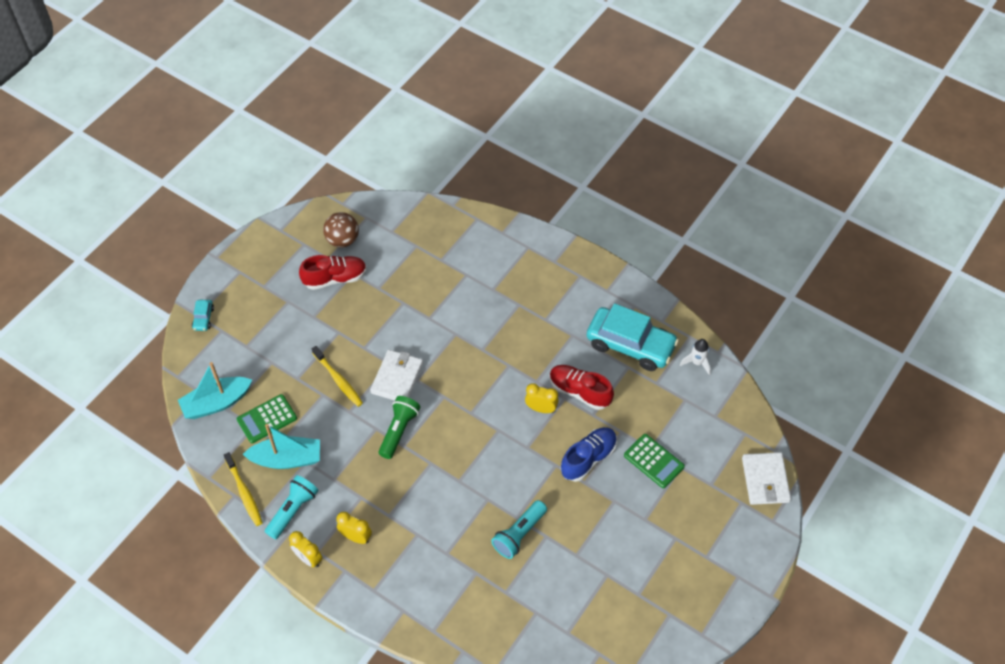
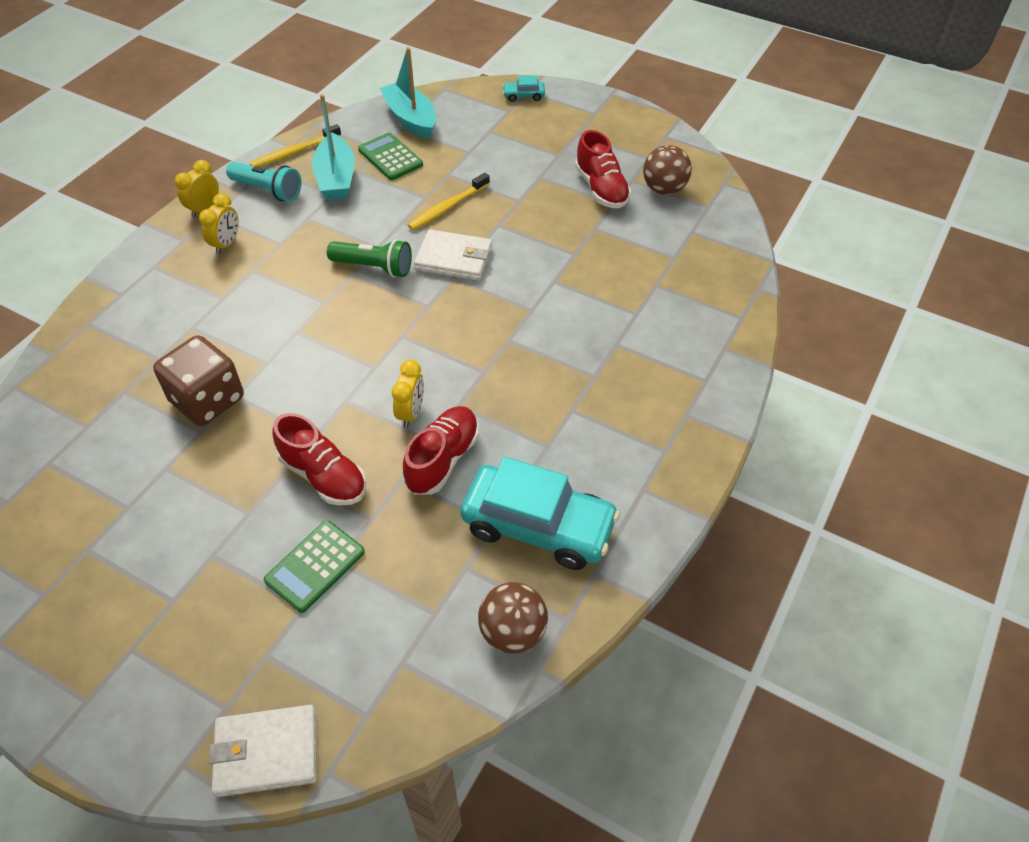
camera: 85 degrees right, 5 degrees down
turquoise flashlight [491,500,547,559] -> brown dice [153,335,244,426]
blue shoe [561,427,617,482] -> red shoe [272,413,366,506]
turquoise car [586,303,679,371] -> turquoise car turned 90 degrees counterclockwise [461,457,620,570]
white rocket [680,339,711,375] -> brown ball [478,582,548,653]

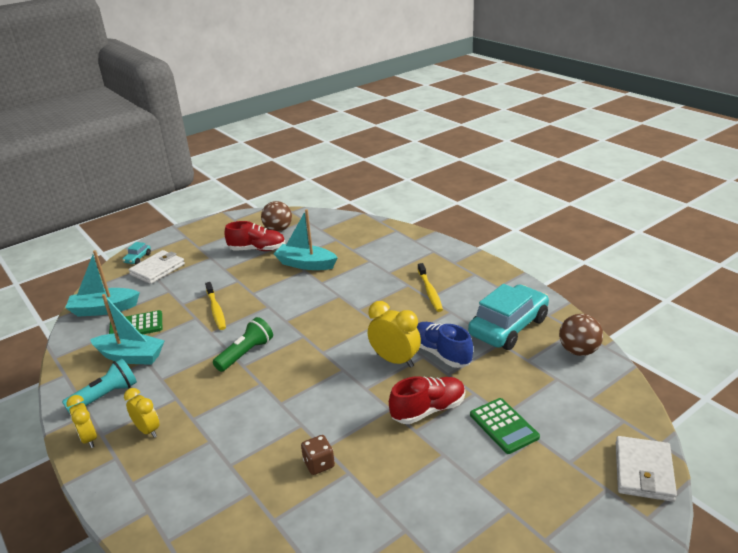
camera: 65 degrees left, 20 degrees down
brown dice [153,335,244,426] -> brown dice [301,435,335,475], size x0.52
yellow toothbrush [250,124,341,167] -> yellow toothbrush moved to [418,263,443,312]
yellow clock [392,360,424,428] -> yellow clock [368,301,421,368], size x1.51
red shoe [403,406,479,495] -> blue shoe [417,322,473,368]
white wallet [414,229,492,281] -> white wallet moved to [128,250,185,284]
none -> turquoise boat [274,209,338,270]

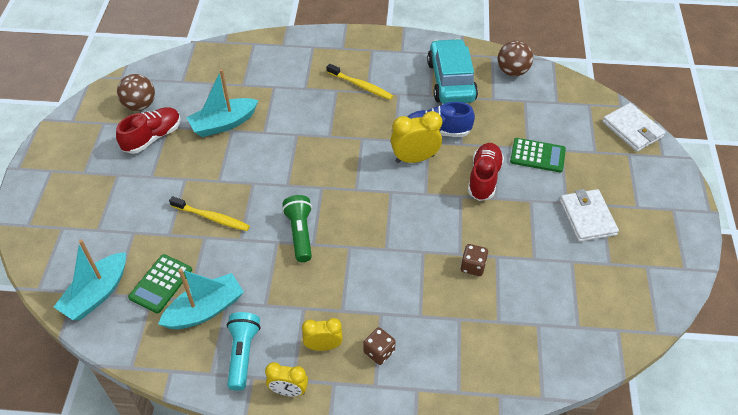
camera: 50 degrees left, 20 degrees up
turquoise car [123,242,151,264] -> none
white wallet [128,250,185,284] -> white wallet moved to [560,189,619,242]
none -> brown dice [363,327,396,365]

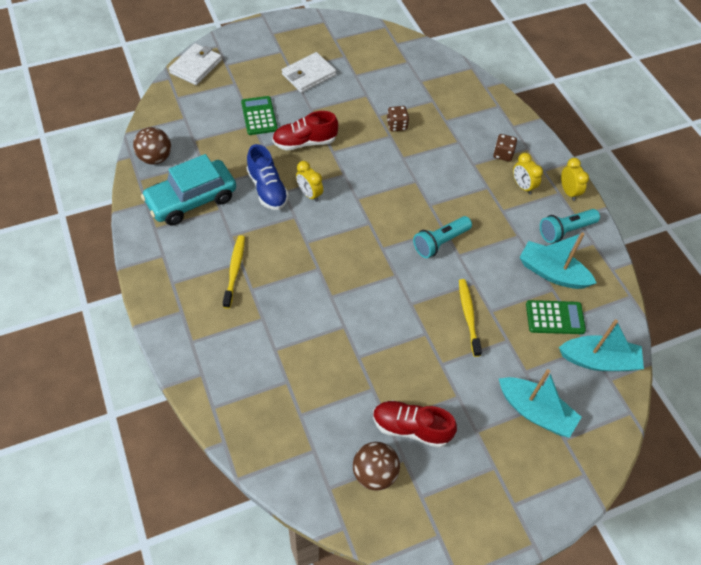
camera: 120 degrees left, 5 degrees up
turquoise boat [186,69,258,137] -> turquoise boat moved to [499,369,581,438]
green flashlight [282,195,312,262] -> turquoise flashlight [413,216,472,258]
yellow clock [391,111,442,163] -> yellow clock [296,161,323,202], size x0.66

